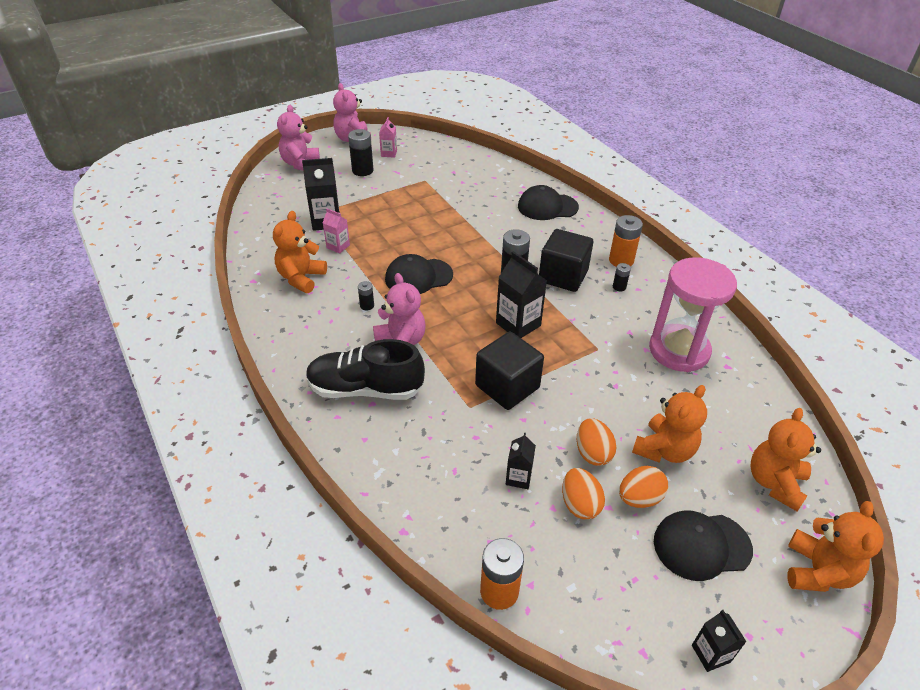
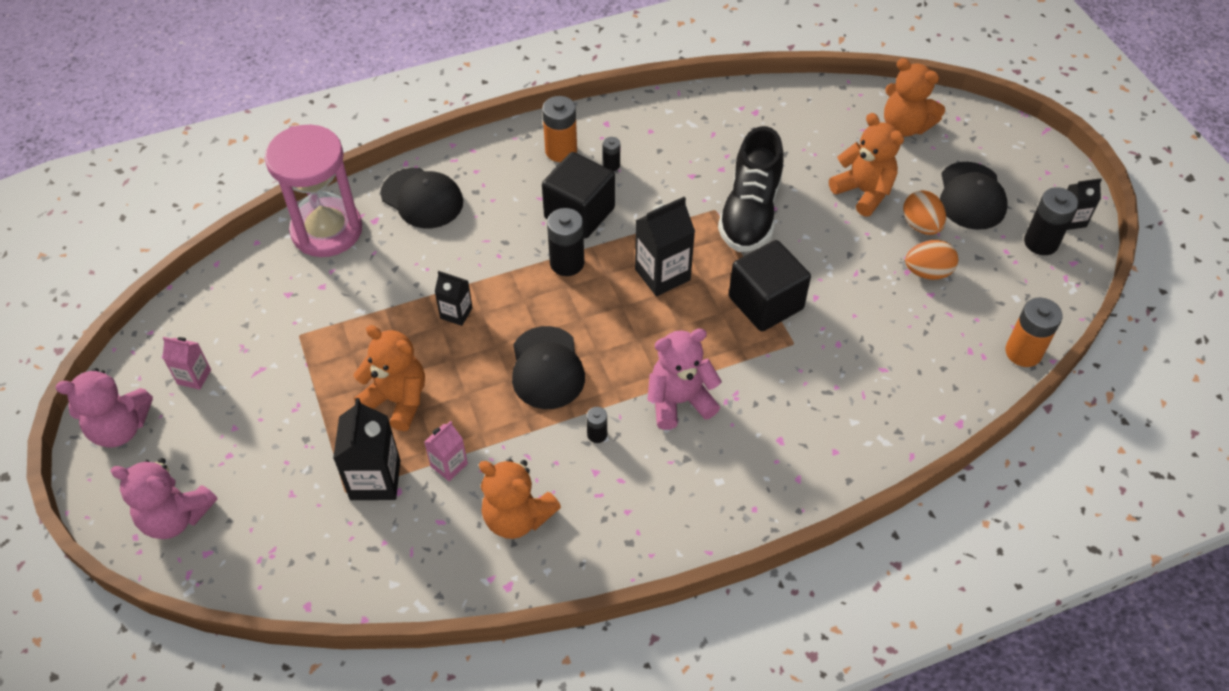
camera: 80 degrees left, 10 degrees up
black shoe [306,339,425,400] -> black shoe moved to [718,126,784,252]
black battery [348,129,374,176] -> black battery moved to [1024,187,1078,255]
black carton [506,433,536,489] -> black carton moved to [435,271,473,326]
black cap [518,185,579,220] -> black cap turned 60 degrees counterclockwise [381,168,463,228]
orange egg [577,418,616,466] -> none
pink hourglass [649,257,737,372] -> pink hourglass moved to [265,125,362,257]
orange teddy bear [788,501,884,592] -> orange teddy bear moved to [354,325,425,431]

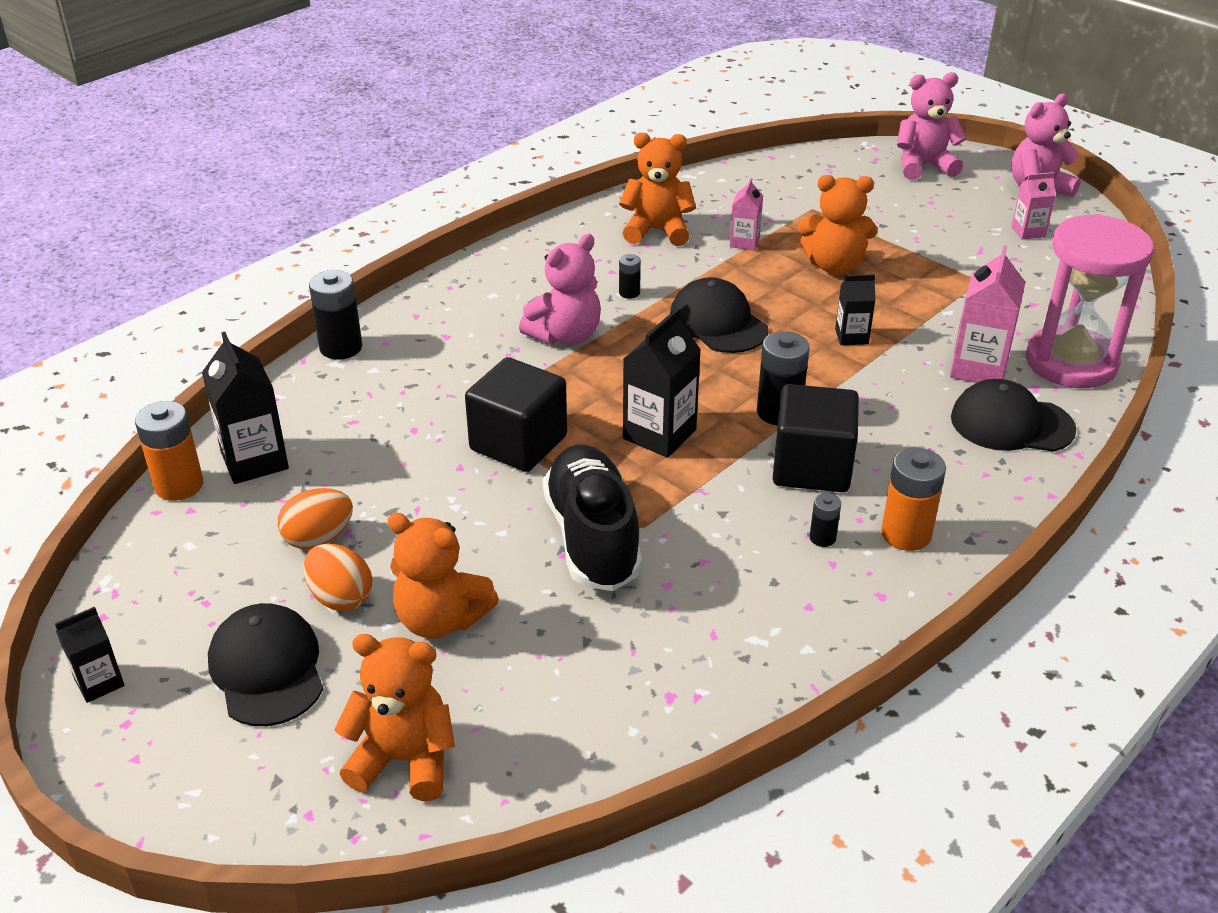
camera: 155 degrees right, 15 degrees down
black carton [333,398,400,500] -> black carton moved to [202,332,289,484]
black battery [1024,187,1078,255] -> black battery moved to [309,270,362,360]
none -> pink carton [950,245,1025,383]

